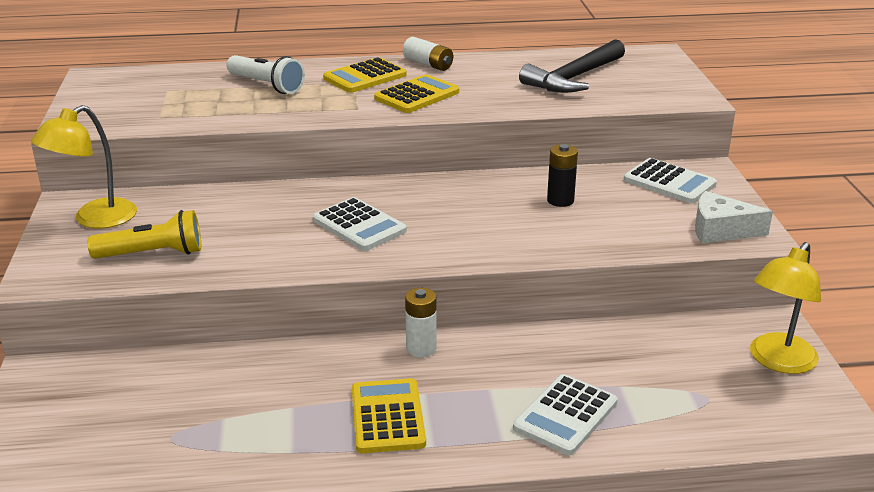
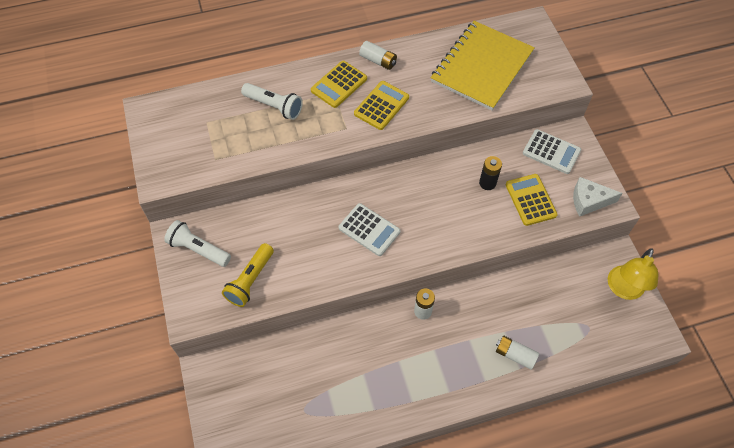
camera: 10 degrees left, 30 degrees up
yellow lamp [31,105,137,229] -> white flashlight [164,220,231,267]
yellow flashlight [87,210,201,259] -> yellow flashlight turned 135 degrees clockwise [222,243,274,307]
yellow calculator [352,378,426,453] -> yellow calculator moved to [506,174,558,226]
white calculator [513,374,618,455] -> white battery [496,336,539,370]
black hammer [519,39,625,93] -> yellow notebook [431,21,535,111]

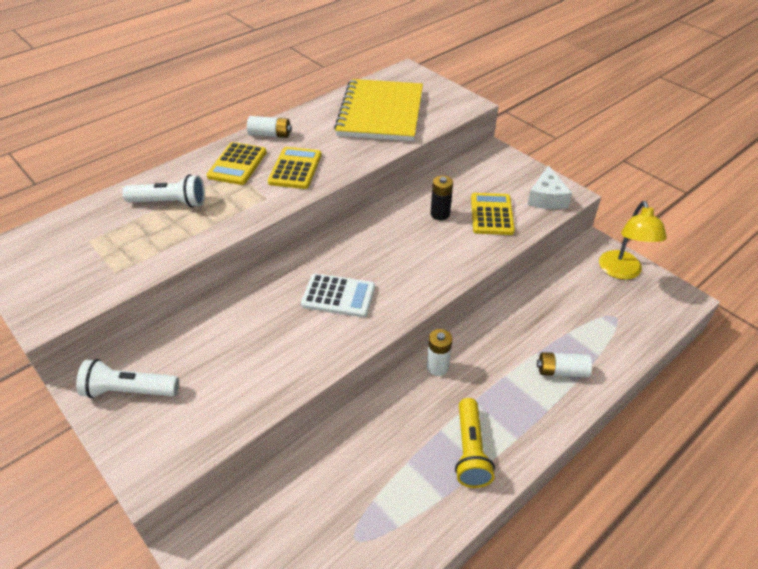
camera: 25 degrees left, 15 degrees down
yellow flashlight [222,243,274,307] -> yellow flashlight moved to [455,398,495,488]
yellow calculator [506,174,558,226] -> yellow calculator turned 45 degrees clockwise [471,193,515,235]
white calculator [523,129,581,174] -> none
white cheese [573,177,623,217] -> white cheese turned 60 degrees counterclockwise [527,165,572,209]

